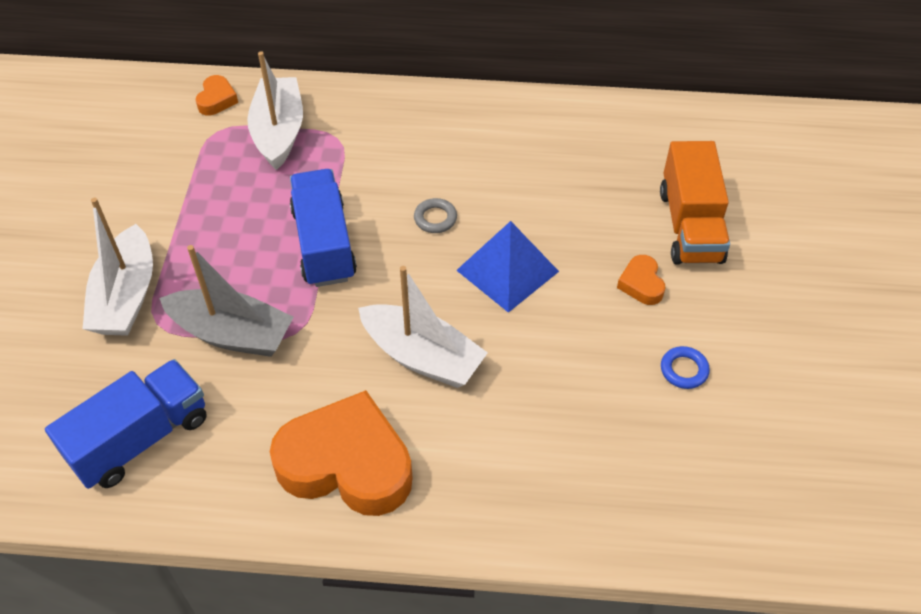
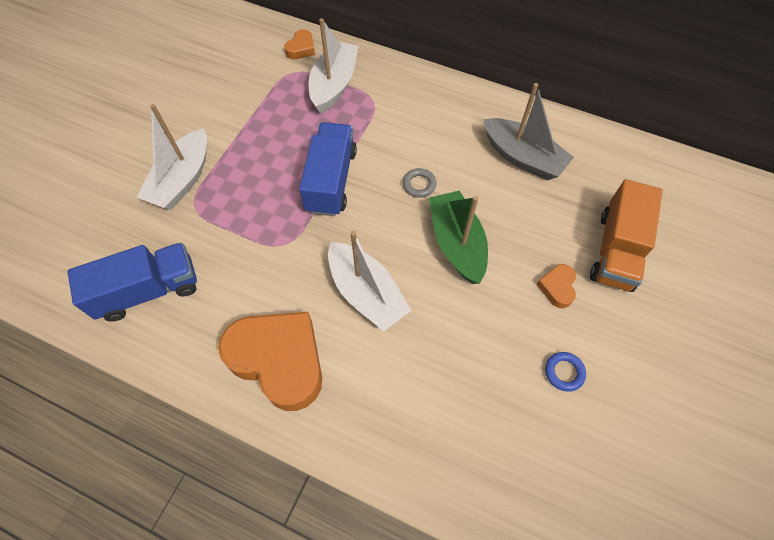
camera: 20 degrees right, 10 degrees up
grey boat [159,245,294,357] -> grey boat moved to [483,83,574,180]
blue pyramid [456,221,559,313] -> green boat [429,191,488,284]

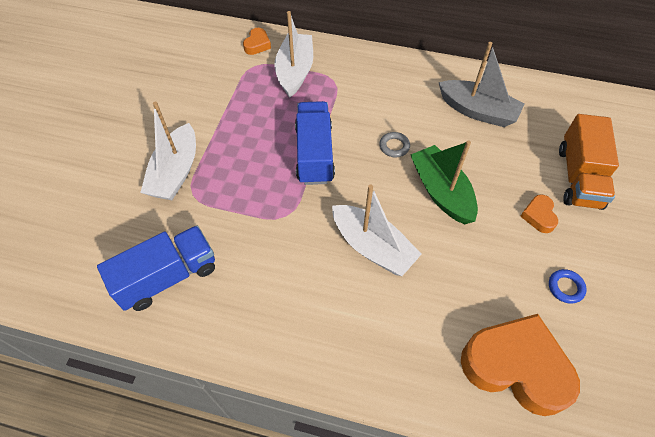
camera: 10 degrees left, 5 degrees down
orange heart [218,312,322,411] -> orange heart moved to [461,314,580,416]

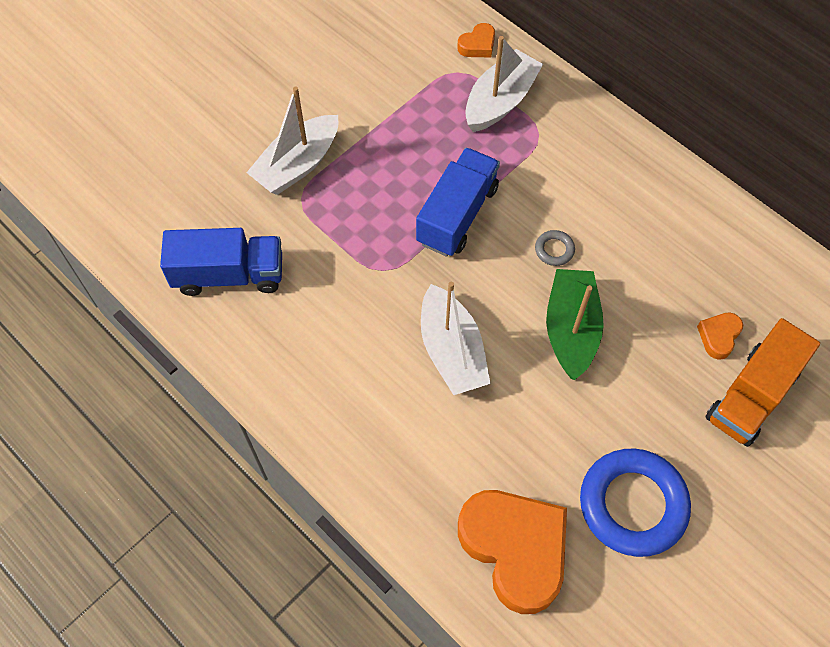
camera: 30 degrees right, 5 degrees up
grey boat [438,42,525,127] -> none
orange heart [520,195,558,233] -> orange heart moved to [697,313,743,360]
blue ring [549,269,587,304] -> blue ring [580,449,691,557], size x2.41

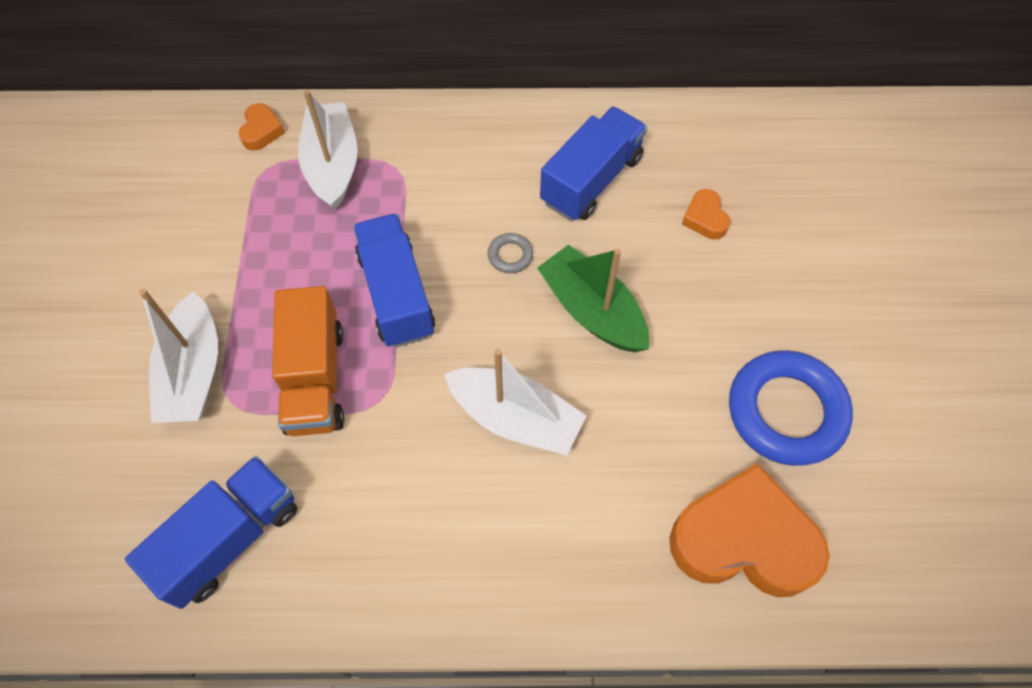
camera: 45 degrees left, 0 degrees up
orange truck [705,318,820,447] -> orange truck moved to [272,286,344,436]
none -> blue truck [540,106,647,221]

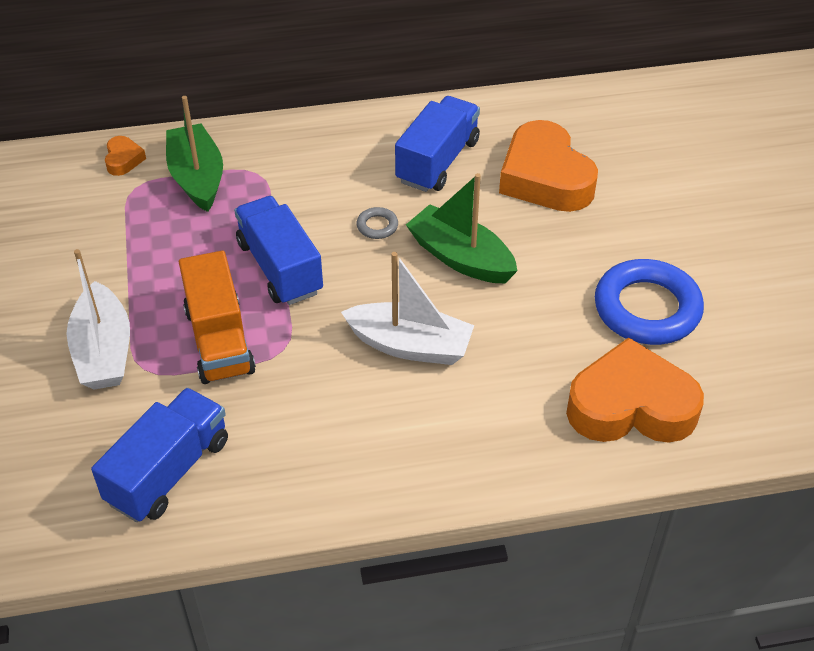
camera: 10 degrees left, 15 degrees down
white boat [298,90,358,210] -> green boat [166,96,223,212]
orange heart [682,189,730,239] -> orange heart [499,120,598,212], size x2.32

